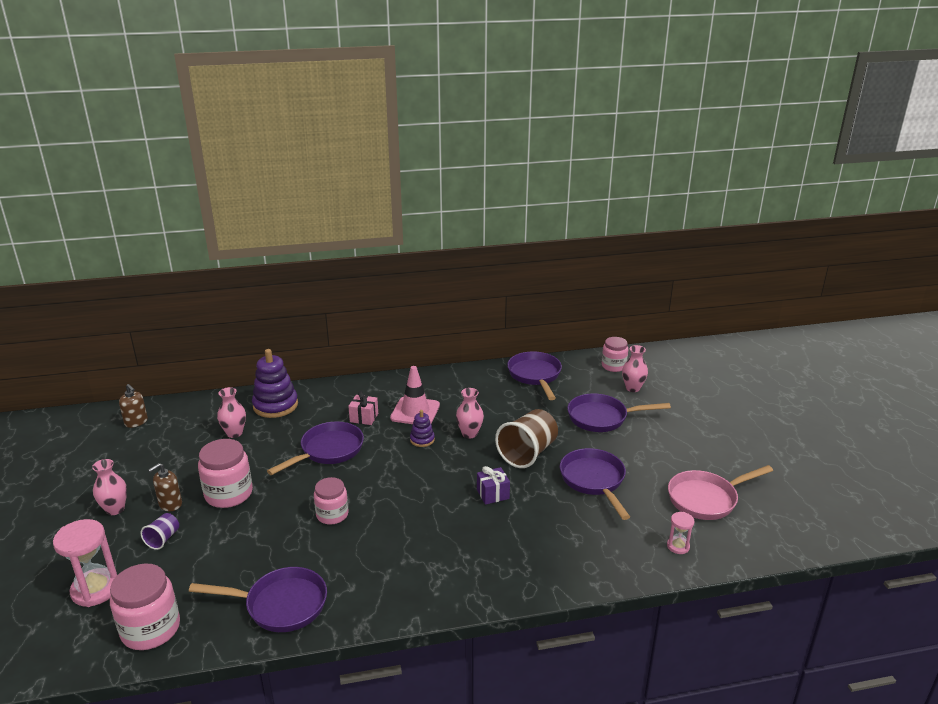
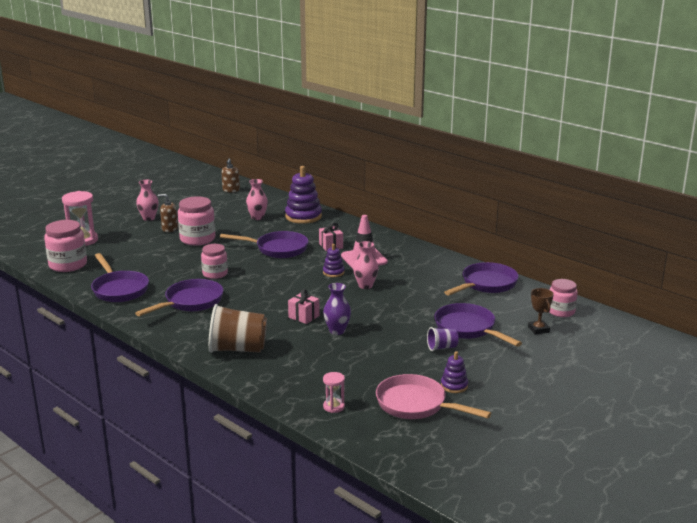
camera: 55 degrees right, 5 degrees down
purple cup [140,513,179,550] -> purple cup moved to [427,327,459,351]
purple gift [477,466,510,505] -> pink gift [288,289,320,324]
brown cup [495,409,558,468] -> brown cup moved to [209,304,267,353]
purple pan [560,448,630,520] -> purple pan moved to [135,279,223,316]
pink vase [622,345,648,392] -> brown trophy [528,288,554,334]
none -> purple vase [323,283,351,335]
none -> purple stacking toy [441,351,468,393]

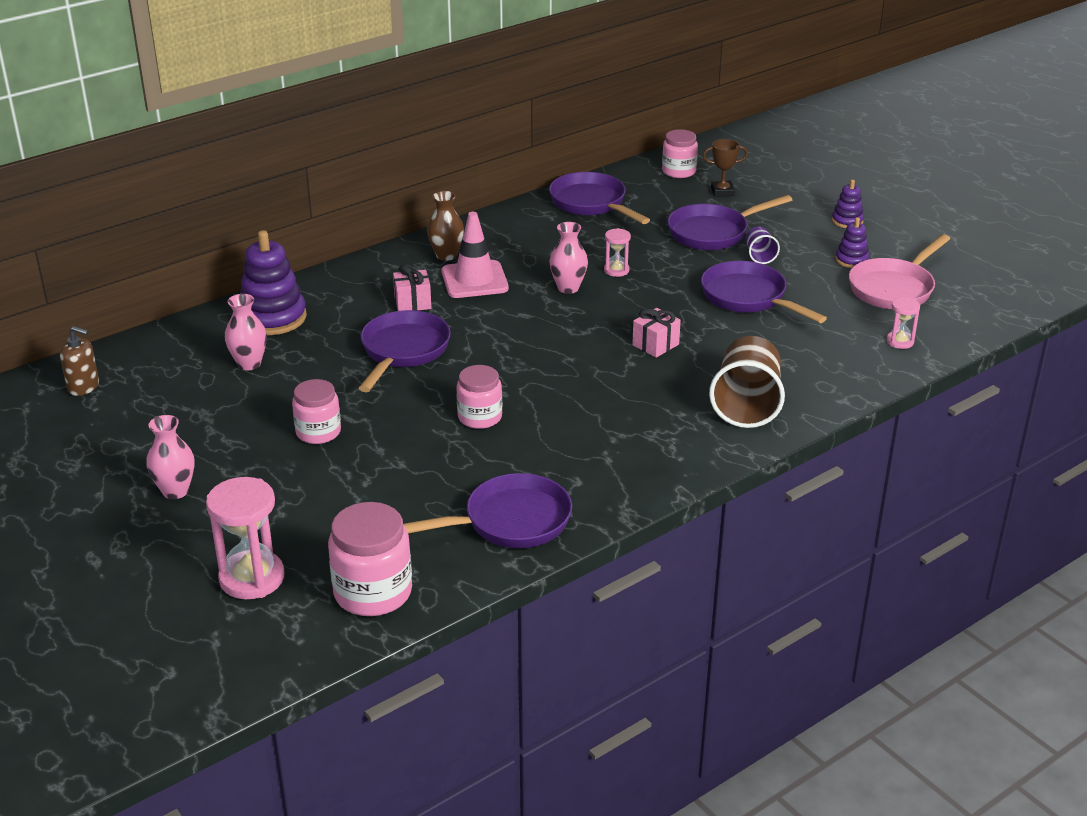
camera: 80 degrees left, 10 degrees up
purple pan [135,279,223,316] -> purple pan moved to [701,261,827,323]
brown soap dispenser [158,194,178,232] -> none
pink jar [178,196,215,246] -> pink jar [292,379,341,444], size x0.66
purple stacking toy [323,244,345,277] -> purple stacking toy moved to [832,179,864,228]
purple vase [323,283,351,335] -> none
none -> brown vase [427,191,464,261]
none -> pink hourglass [604,228,631,277]

